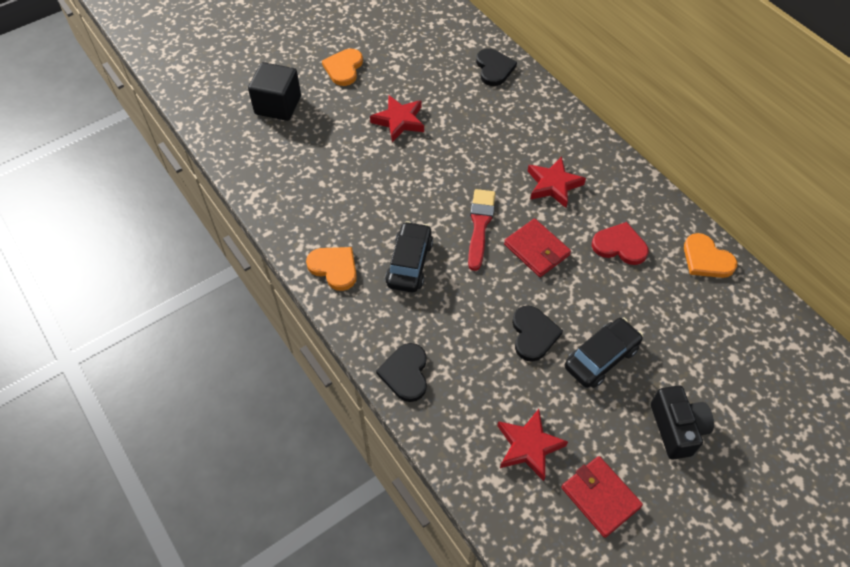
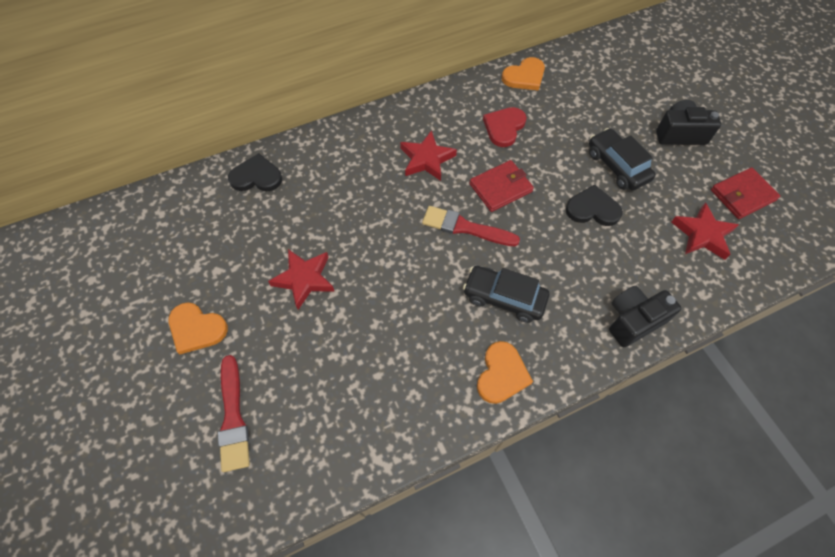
camera: 80 degrees left, 5 degrees up
black cube [248,62,301,121] -> red brush [218,355,250,472]
orange heart [306,247,357,291] -> orange heart turned 150 degrees clockwise [477,341,533,404]
black heart [376,343,427,402] -> black camera [609,286,682,347]

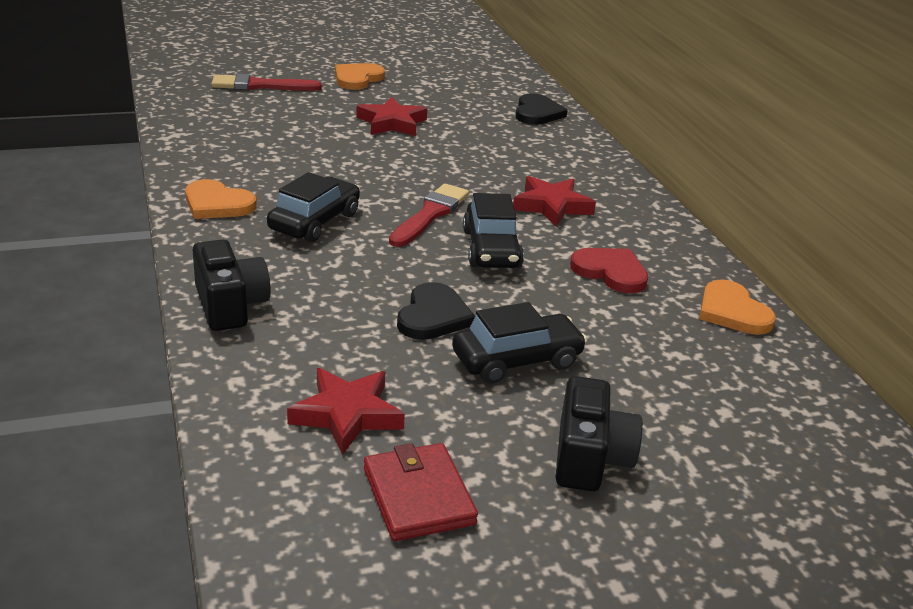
camera: 95 degrees right, 30 degrees down
red wallet [470,160,534,212] -> black car [463,193,524,268]

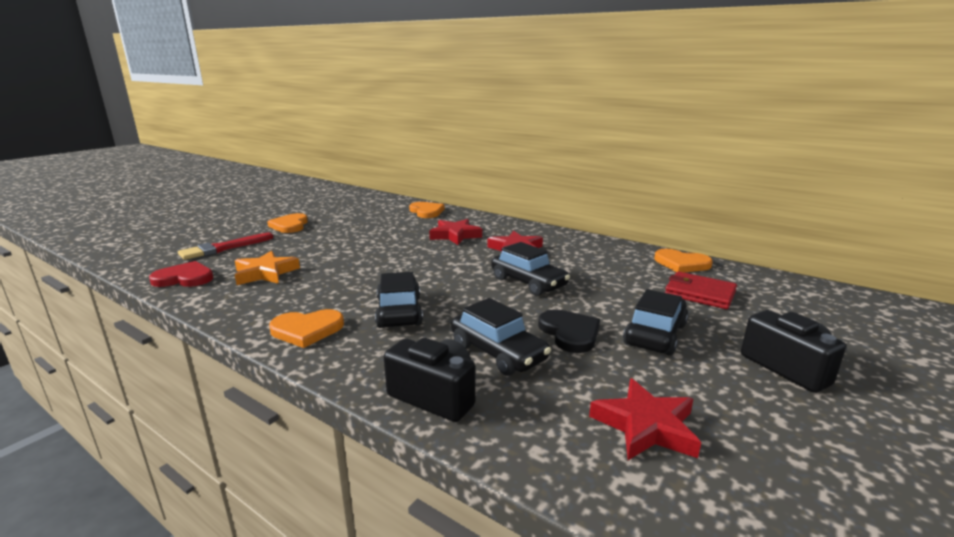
camera: 35 degrees left, 10 degrees down
red star [356,96,427,136] -> red star moved to [429,219,482,245]
red wallet [364,443,478,541] -> red wallet moved to [665,271,737,309]
red brush [389,184,469,247] -> none
black heart [516,93,568,125] -> orange heart [409,202,445,218]
red heart [570,248,648,293] -> red heart moved to [149,261,213,287]
none -> orange star [235,251,300,285]
none -> black car [451,298,551,376]

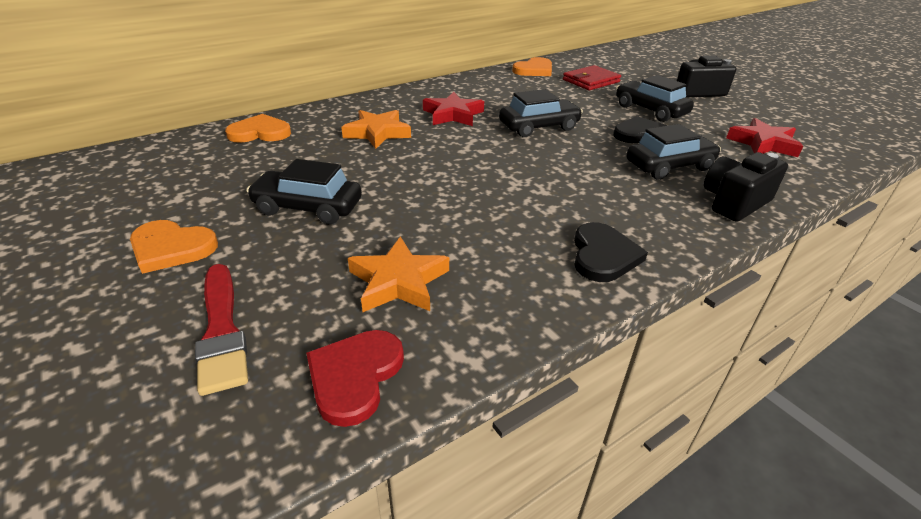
camera: 70 degrees left, 15 degrees up
orange heart [269,309,344,348] -> black heart [574,222,648,282]
black car [375,272,423,328] -> black car moved to [246,159,362,224]
red star [429,219,482,245] -> orange star [341,110,411,149]

